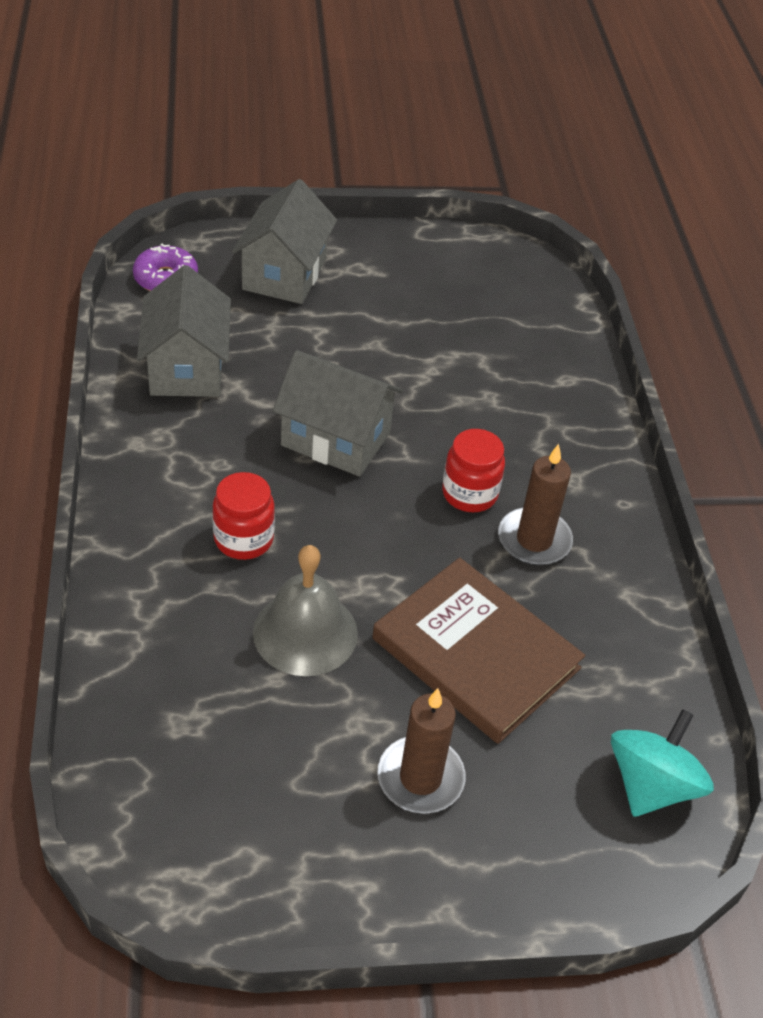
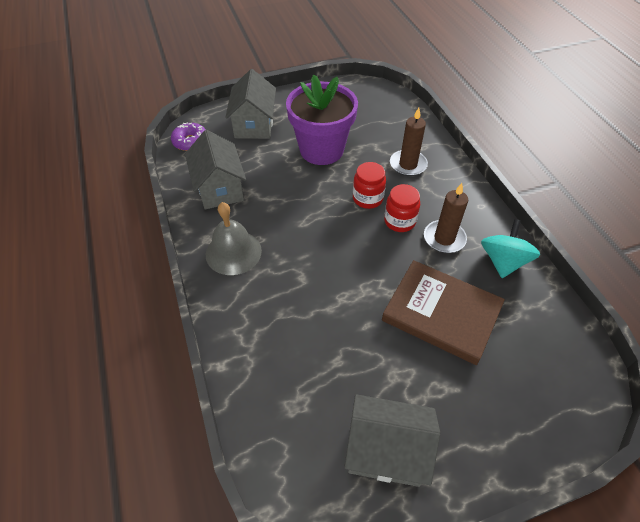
camera: 10 degrees left, 5 degrees up
red jar [212,472,275,560] -> red jar moved to [353,162,386,209]
grey bell [253,545,358,676] -> grey bell moved to [206,202,262,275]
grey house [272,350,403,477] -> grey house moved to [344,394,440,487]
brown candle [377,688,465,814] -> brown candle moved to [390,108,428,176]
turquoise spinning top [611,709,714,817] -> turquoise spinning top moved to [481,219,540,278]
none -> purple flower pot [286,74,358,165]

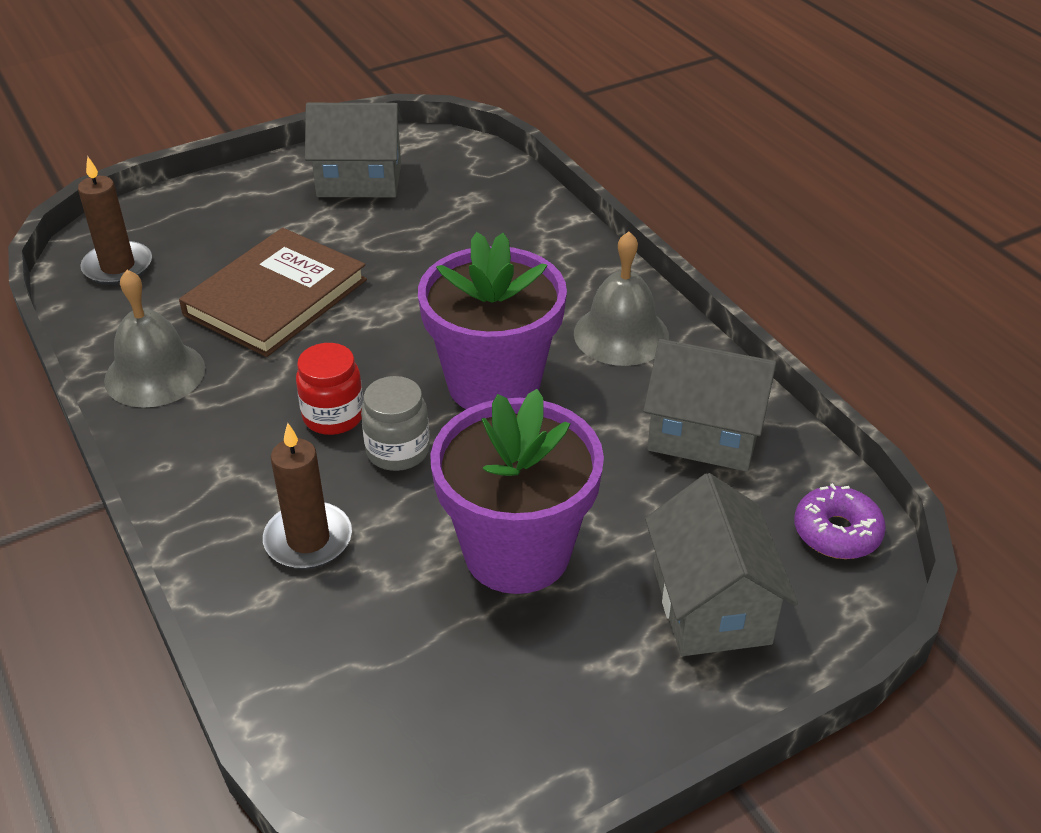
camera: 170 degrees right, 10 degrees down
grey house [185,130,246,209] -> grey house turned 45 degrees counterclockwise [643,339,777,471]
red jar [353,162,386,209] -> grey jar [361,376,430,471]
brown book [382,260,505,365] -> brown book turned 75 degrees counterclockwise [179,228,367,357]
brown candle [424,183,468,253] -> brown candle moved to [78,156,152,285]
turquoise spinning top [481,219,540,278] -> grey bell [104,270,205,408]
none -> purple flower pot [418,232,567,409]

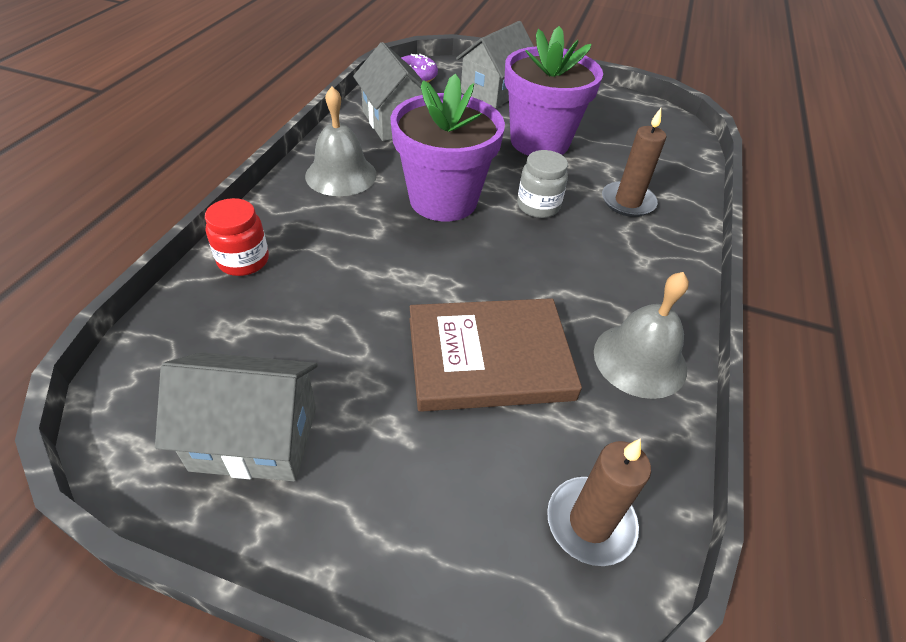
camera: 135 degrees left, 5 degrees up
red jar [296,343,364,435] -> red jar moved to [205,198,269,276]
grey house [305,103,403,197] -> grey house turned 45 degrees counterclockwise [155,352,318,482]

